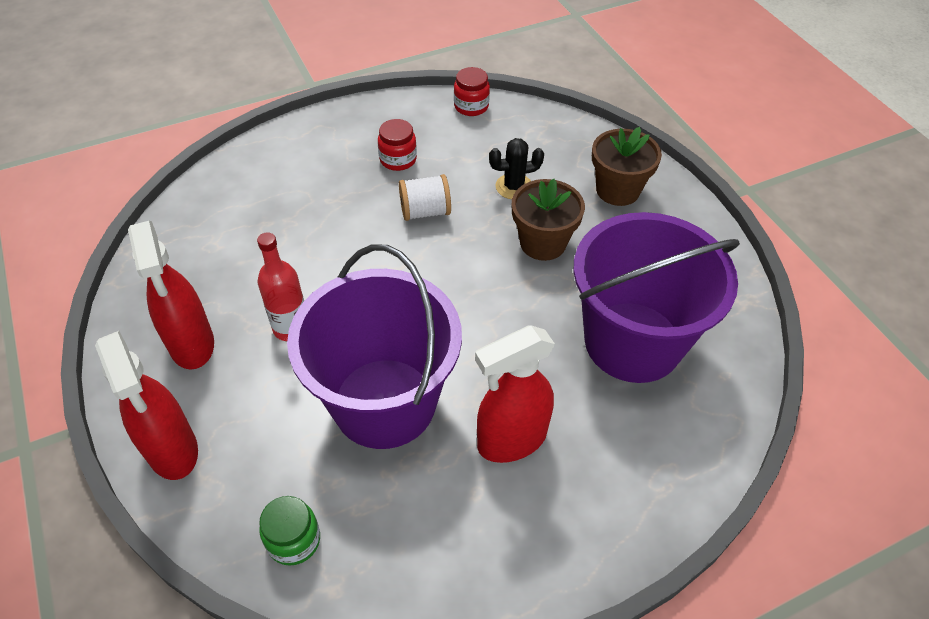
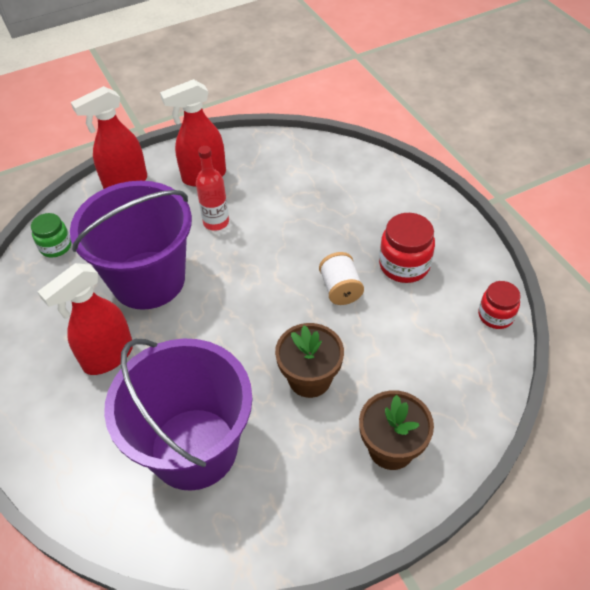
camera: 90 degrees right, 0 degrees up
red jar [378,119,417,171] -> red jar [379,213,435,283], size x1.51
red spray bottle [475,325,555,463] -> red spray bottle turned 105 degrees counterclockwise [38,263,133,375]
black cactus [489,138,544,199] -> none

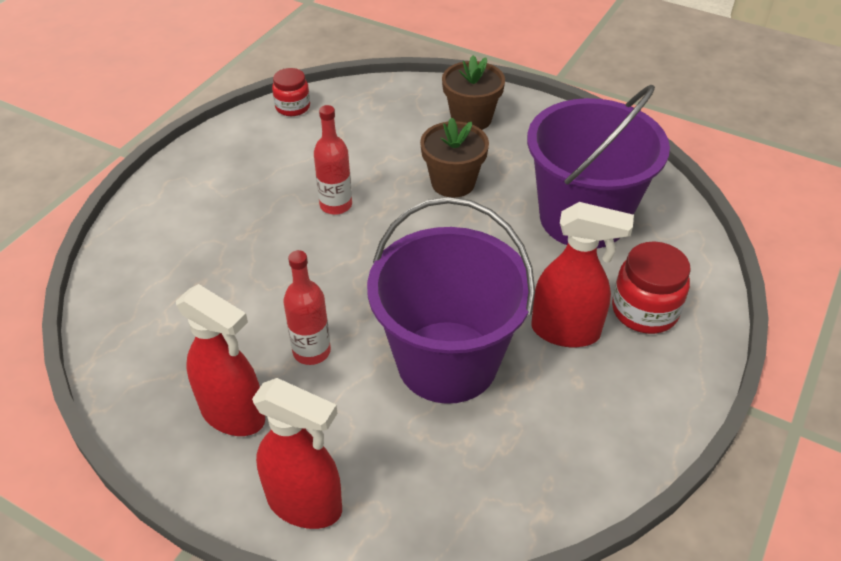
camera: 125 degrees left, 5 degrees down
green jar [31,213,71,258] -> none
white spool [319,252,364,305] -> red bottle [314,105,352,215]
red jar [379,213,435,283] -> red jar moved to [612,241,691,334]

